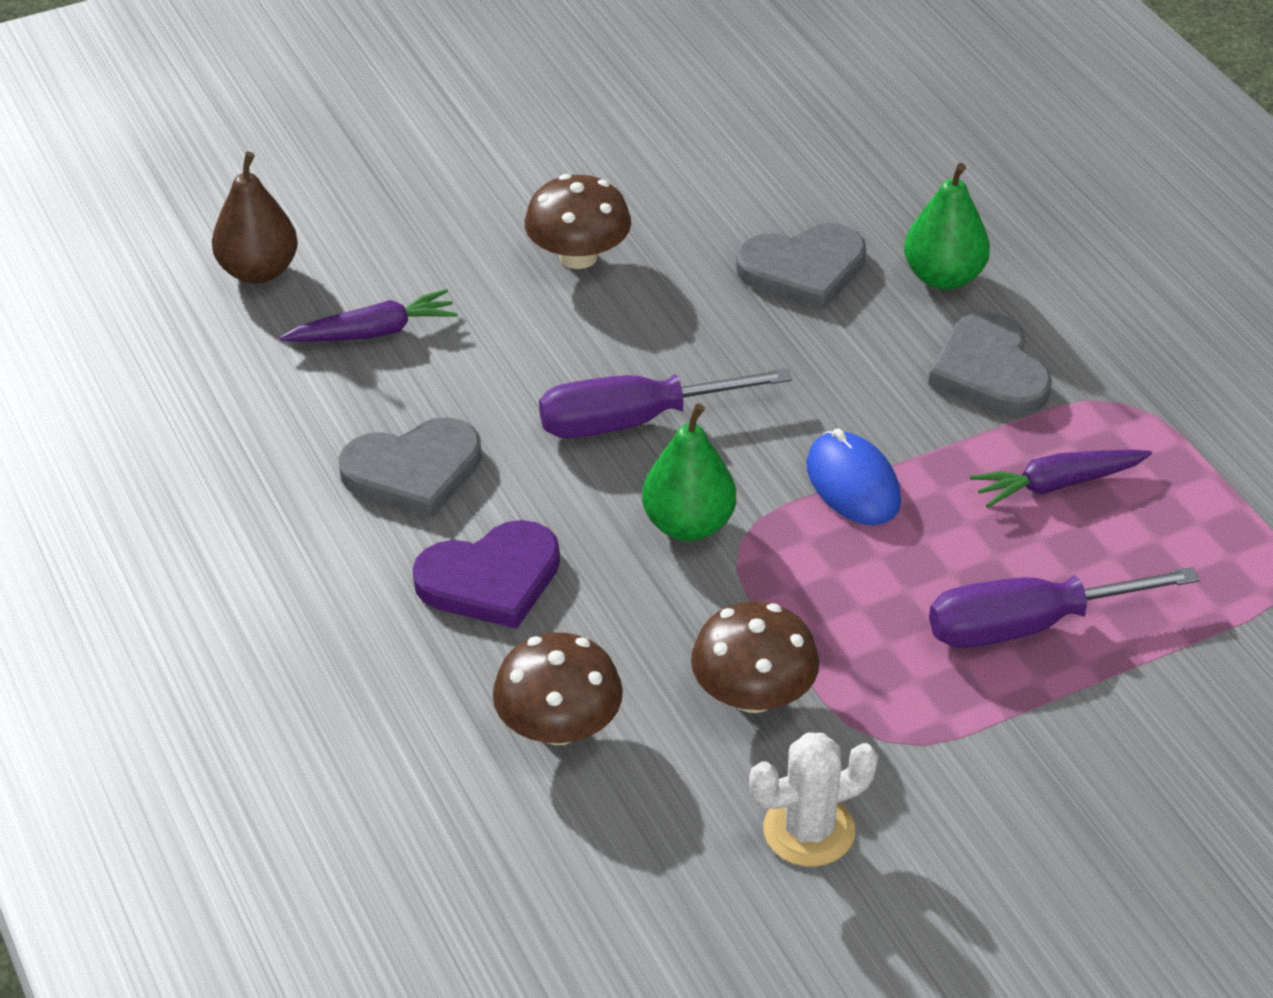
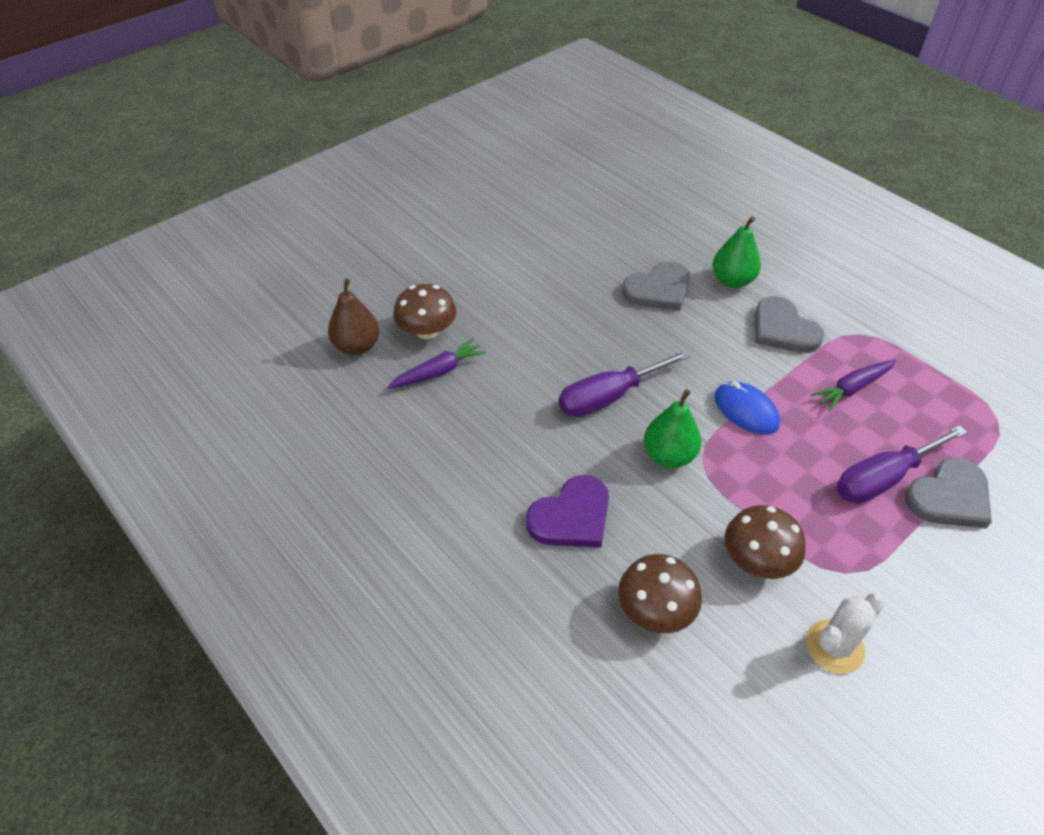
camera: 15 degrees left, 5 degrees up
grey heart [339,417,482,518] -> grey heart moved to [905,458,992,529]
brown mushroom [525,174,631,269] -> brown mushroom moved to [393,284,457,339]

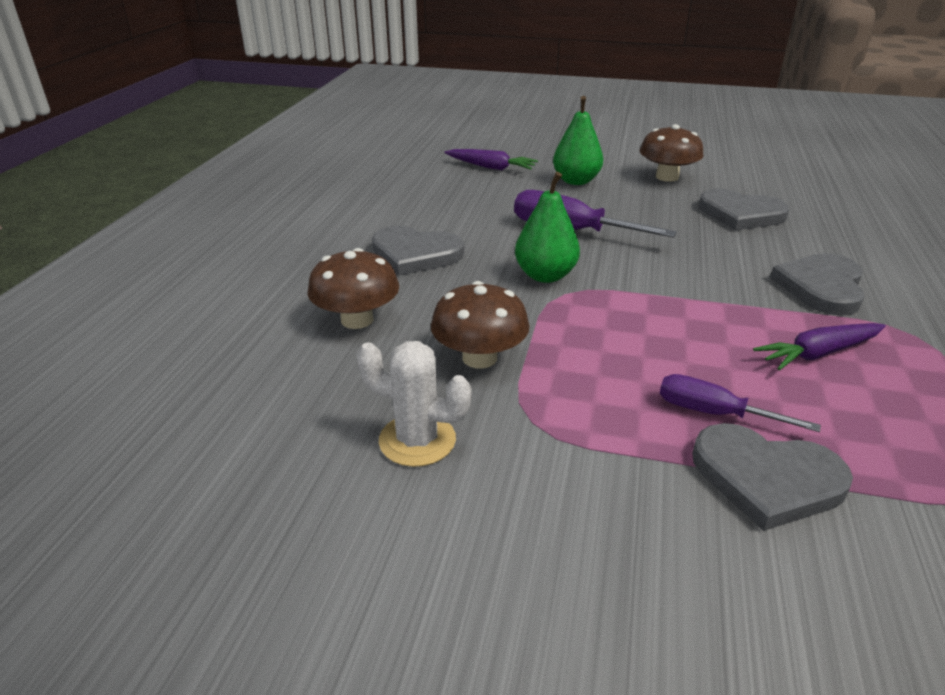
camera: 55 degrees right, 15 degrees down
brown pear [328,278,380,355] -> none
brown mushroom [393,284,457,339] -> brown mushroom moved to [640,124,704,182]
purple heart [526,475,609,547] -> grey heart [372,226,464,276]
green pear [713,216,761,288] -> green pear moved to [553,96,603,185]
blue mouse [714,381,780,435] -> none
purple carrot [811,360,896,411] -> purple carrot turned 45 degrees counterclockwise [753,323,886,370]
purple screwdriver [836,425,967,504] -> purple screwdriver [660,374,821,432], size x0.63

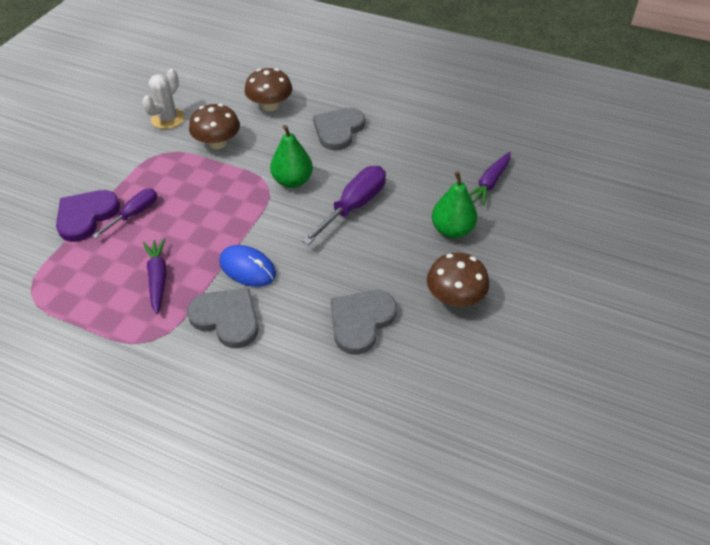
camera: 100 degrees right, 15 degrees up
grey heart [692,423,853,531] -> purple heart [56,190,120,242]
none -> blue mouse [219,245,276,287]

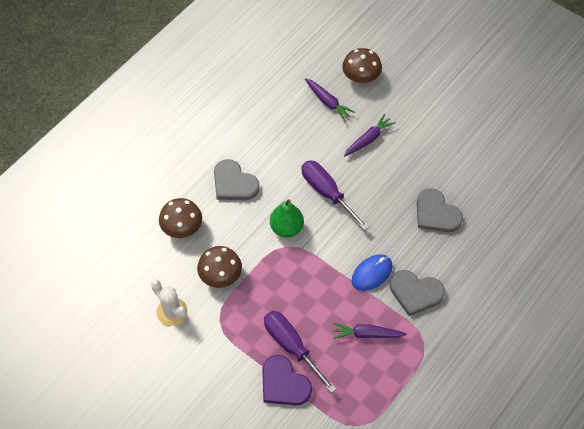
camera: 75 degrees left, 10 degrees up
purple screwdriver [92,188,157,238] -> purple screwdriver [264,311,336,393], size x1.59
grey heart [187,288,259,348] -> grey heart turned 120 degrees counterclockwise [390,270,445,316]
brown mushroom [427,253,489,307] -> brown mushroom moved to [342,48,382,83]
green pear [432,171,477,238] -> purple carrot [344,114,396,157]

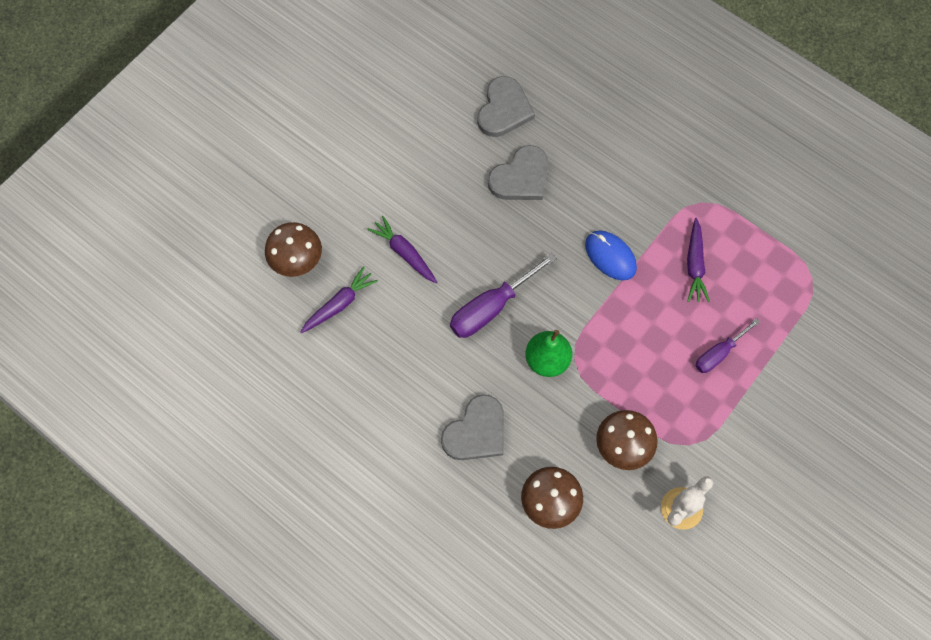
camera: 90 degrees left, 10 degrees up
purple heart [262,355,312,405] -> none
purple screwdriver [264,311,336,393] -> purple screwdriver [696,318,760,373], size x0.63
grey heart [390,270,445,316] -> grey heart moved to [477,76,535,137]

